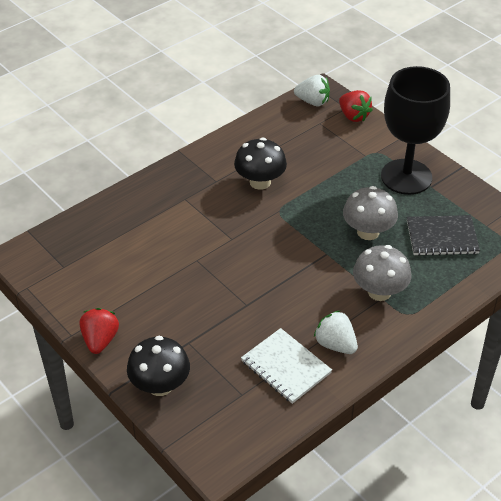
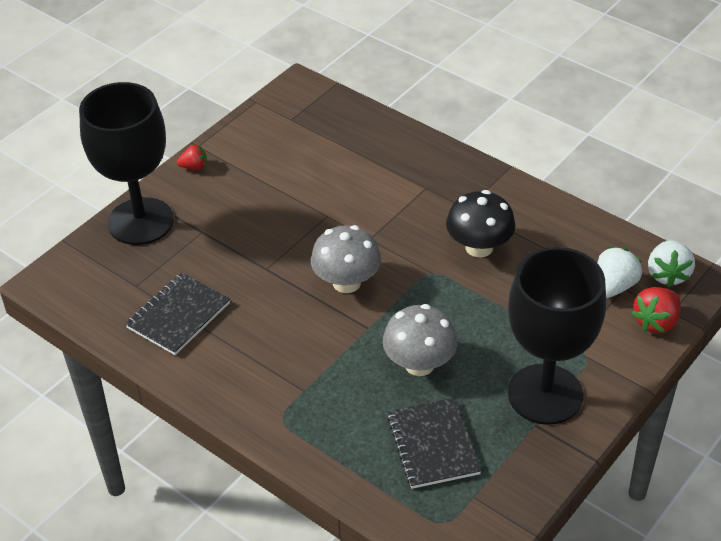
camera: 80 degrees right, 0 degrees up
red strawberry [80,308,119,354] -> red strawberry [177,145,207,170], size x0.62
black mushroom [127,336,190,396] -> black goblet [79,82,174,245]
white notebook [241,328,332,404] -> black notebook [125,273,230,355]
white strawberry [314,311,358,354] -> white strawberry moved to [597,247,642,298]
grey mushroom [353,245,411,301] -> grey mushroom moved to [311,225,381,293]

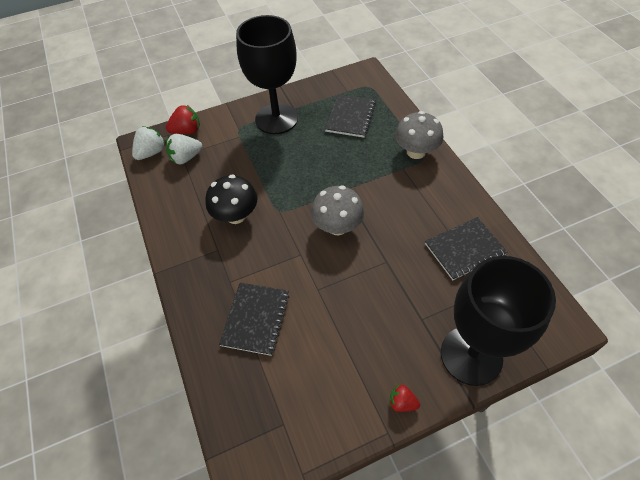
camera: 150 degrees left, 10 degrees up
grey mushroom [383,304,458,376] -> grey mushroom moved to [395,111,443,159]
none -> black notebook [219,283,290,356]

